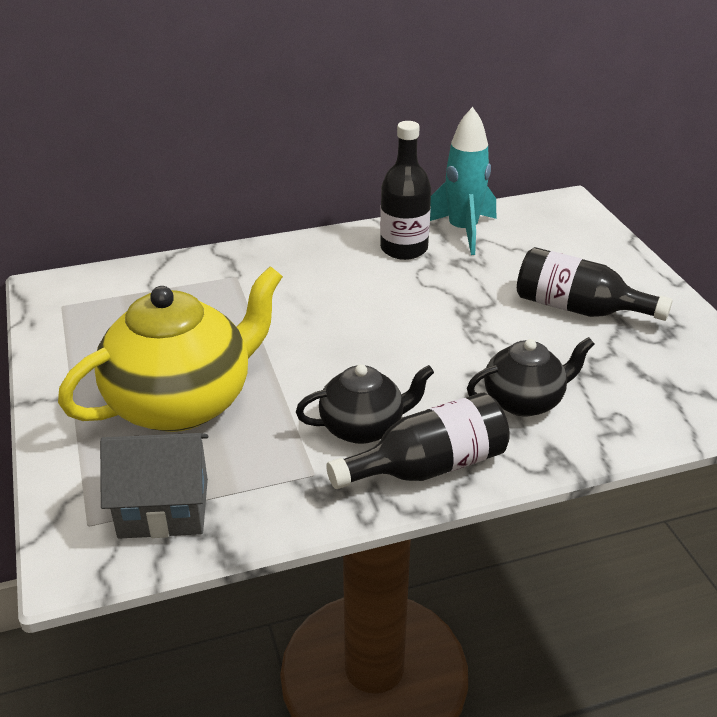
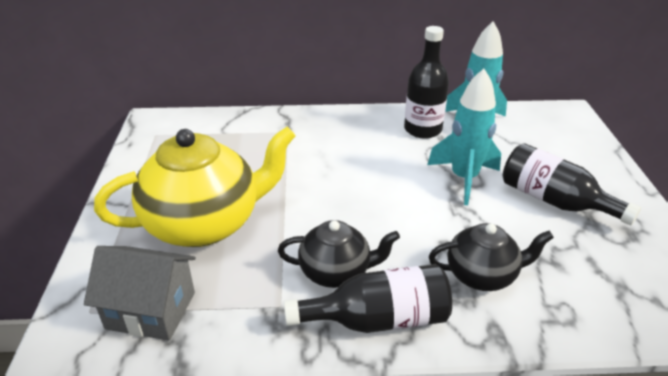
camera: 15 degrees right, 0 degrees up
none -> turquoise rocket [427,69,501,205]

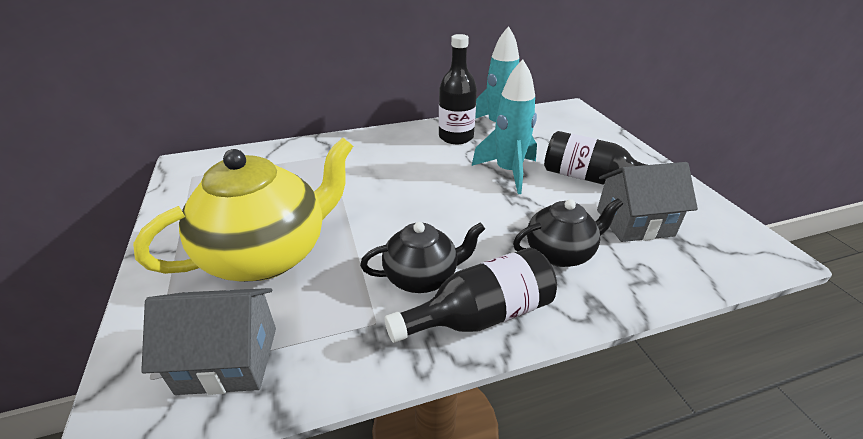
camera: 15 degrees left, 0 degrees up
none -> grey house [597,162,698,242]

